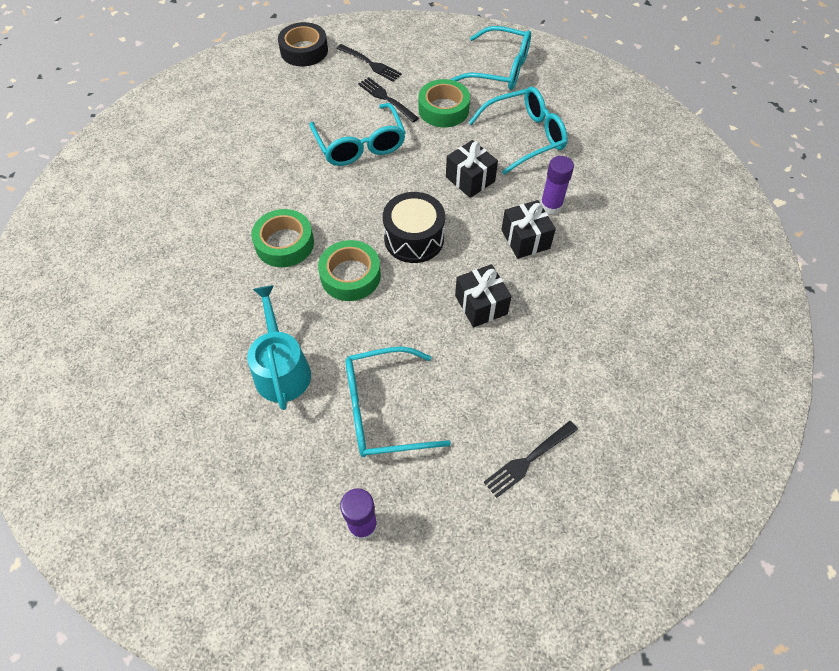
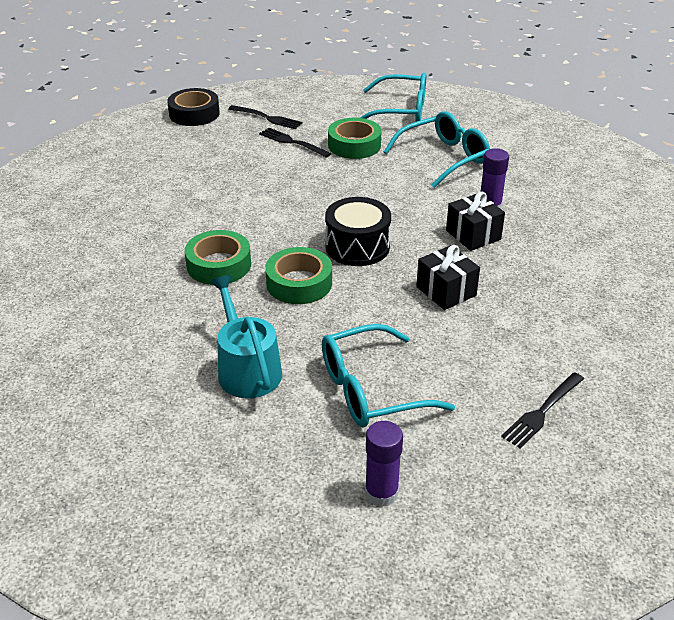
camera: 10 degrees left, 20 degrees down
turquoise glasses [309,103,406,166] -> none
black gift [446,140,498,198] -> none

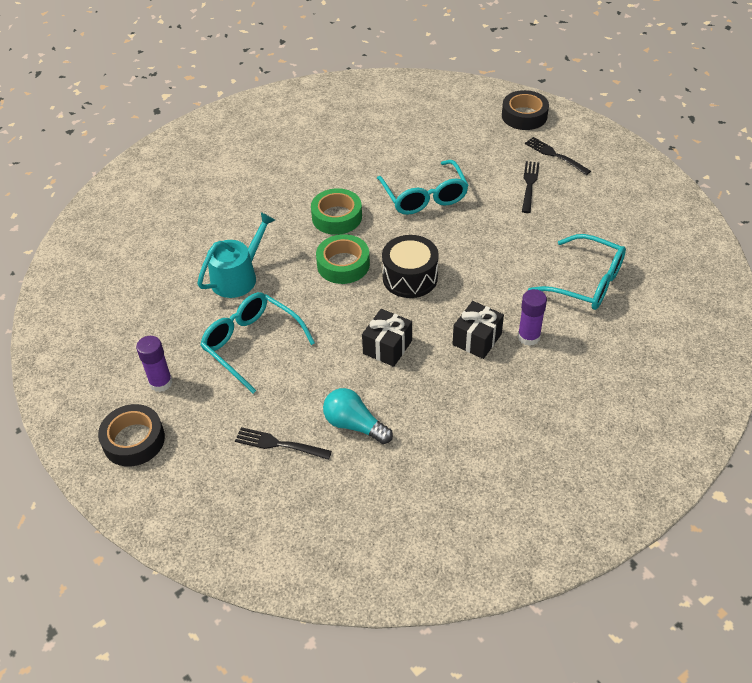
camera: 65 degrees right, 10 degrees up
black fork [228,105,302,129] -> black fork turned 135 degrees clockwise [525,137,591,175]
green tape [328,118,381,159] -> none
turquoise glasses [360,73,426,122] -> turquoise glasses moved to [377,160,469,215]
none -> black tape [98,404,165,467]
none -> turquoise light bulb [323,388,393,444]

